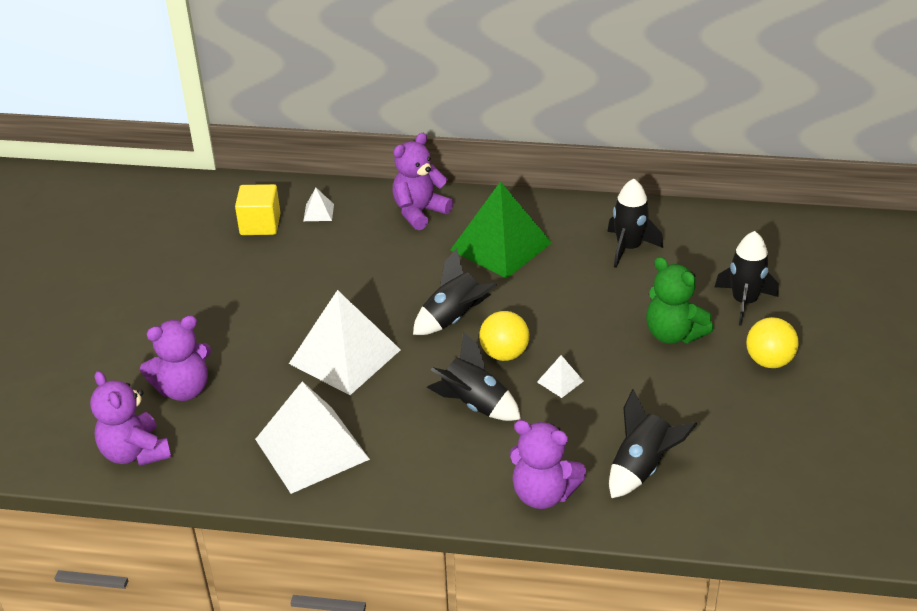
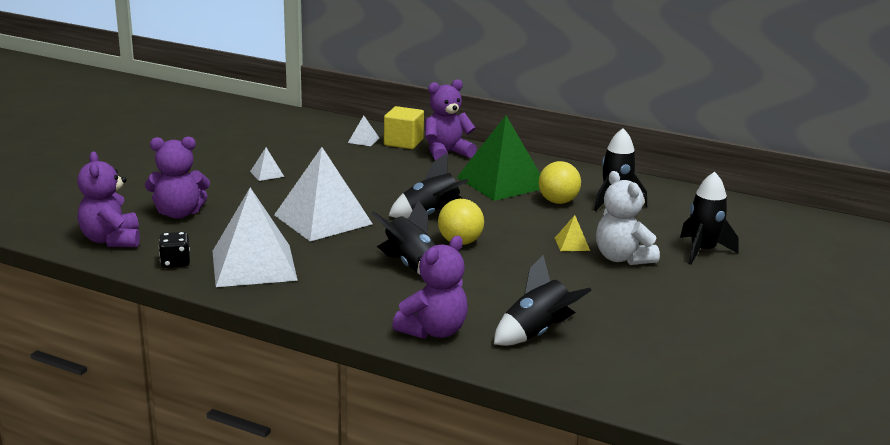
camera: 15 degrees right, 15 degrees down
yellow cube [235,184,280,235] -> yellow cube moved to [384,106,424,149]
purple teddy bear [510,420,586,509] -> purple teddy bear turned 90 degrees counterclockwise [392,236,468,339]
white pyramid [537,355,584,398] -> white pyramid moved to [250,148,284,181]
green teddy bear [646,257,713,344] -> white teddy bear [596,171,660,265]
yellow ball [746,317,799,368] -> yellow ball moved to [539,161,581,204]
none -> black dice [159,232,190,268]
none -> yellow pyramid [555,215,590,251]

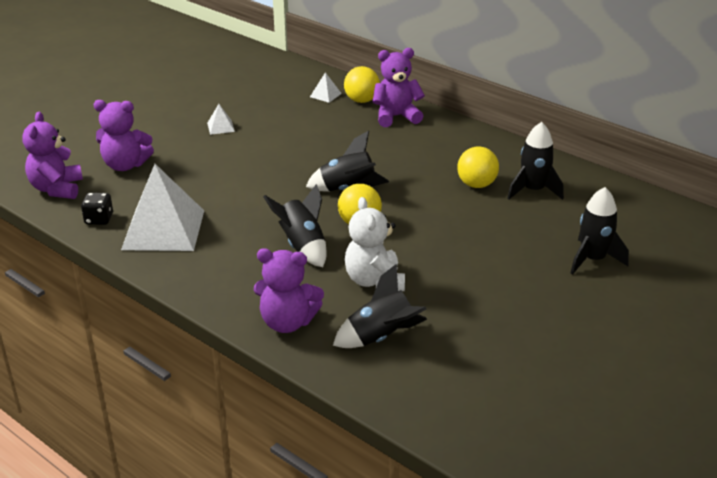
camera: 15 degrees right, 10 degrees up
white pyramid [274,147,373,241] -> none
yellow cube [384,106,424,149] -> yellow ball [344,66,380,103]
purple teddy bear [392,236,468,339] -> purple teddy bear turned 45 degrees clockwise [254,248,324,333]
green pyramid [457,116,540,201] -> none
yellow pyramid [555,215,590,251] -> none
white teddy bear [596,171,660,265] -> white teddy bear moved to [345,197,405,291]

